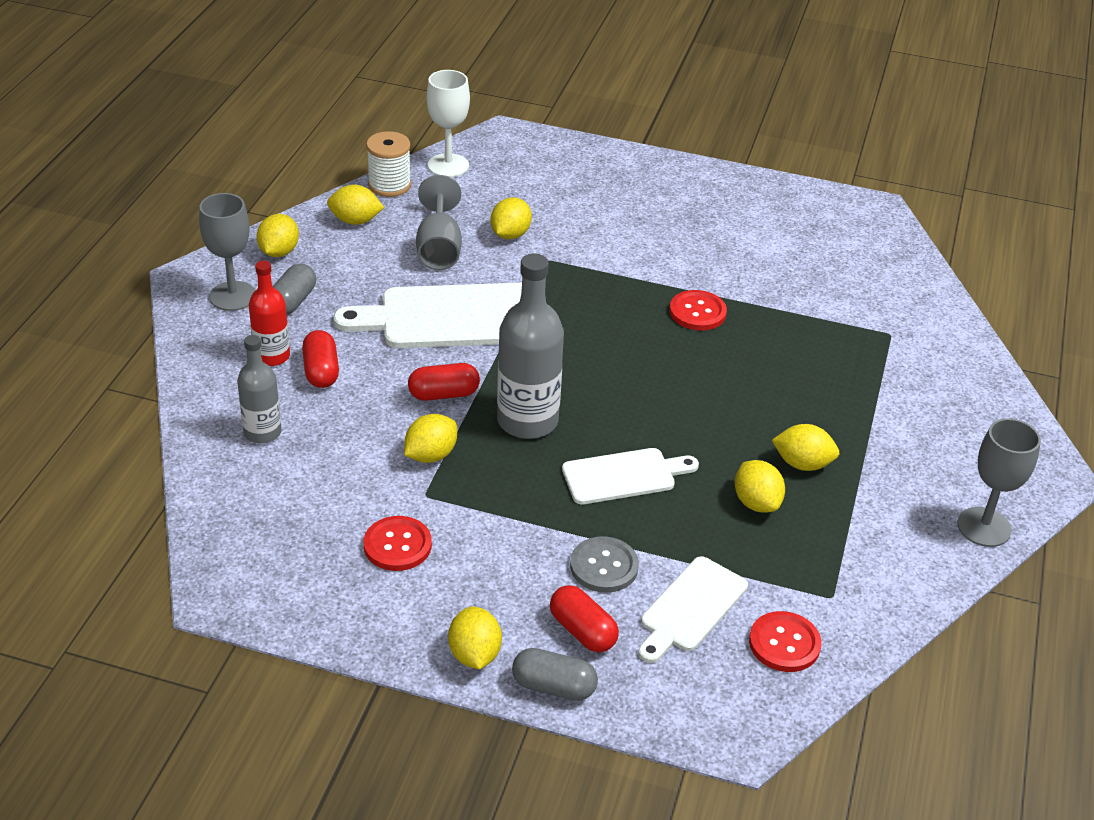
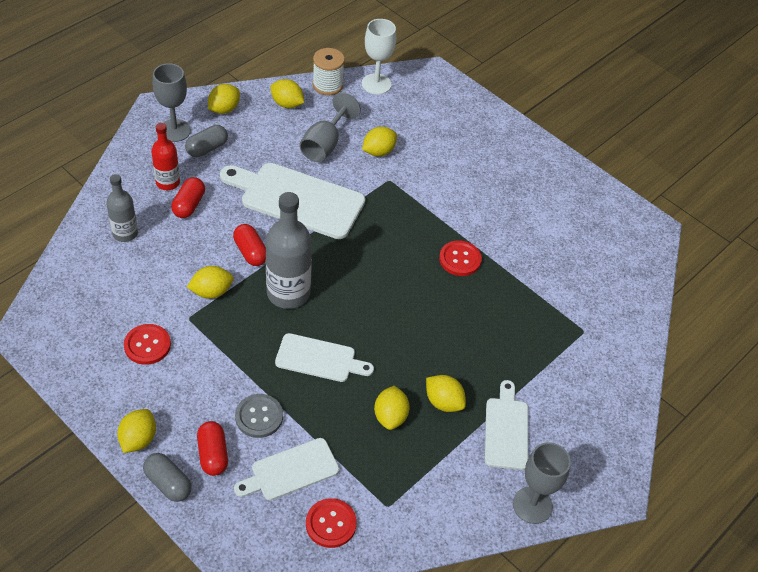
camera: 25 degrees right, 10 degrees up
red capsule [408,363,480,401] -> red capsule turned 45 degrees clockwise [233,224,266,266]
none -> white cutting board [485,380,528,470]

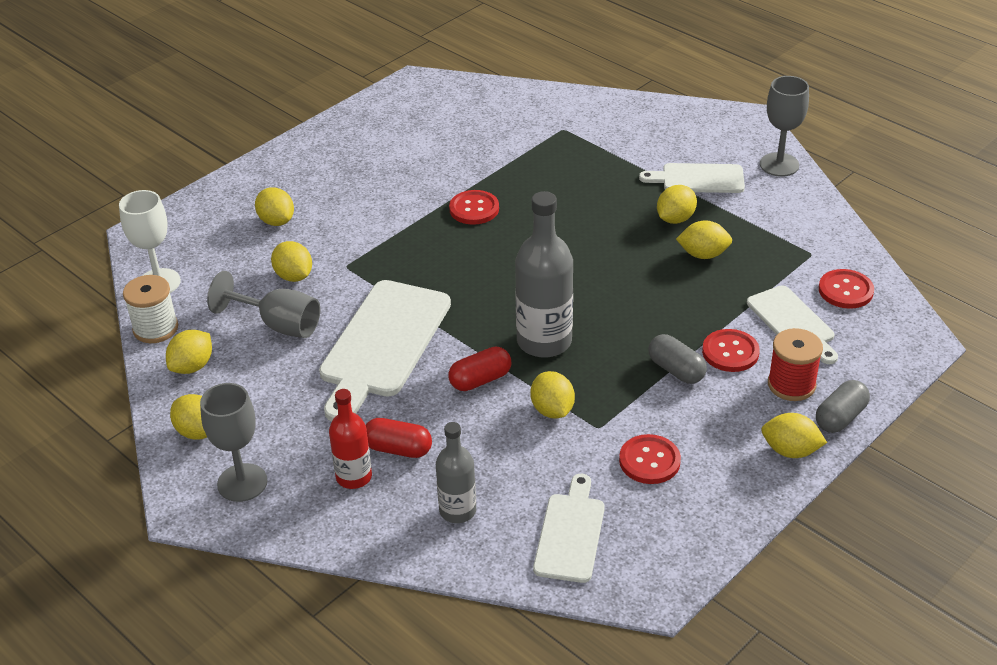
camera: 85 degrees left, 10 degrees down
grey capsule [185,125,228,157] -> grey capsule moved to [648,334,707,384]
red capsule [197,421,228,476] -> red spool [768,328,823,401]
grey button [235,394,283,438] -> red button [702,329,760,372]
white cutting board [275,333,374,382] -> white cutting board moved to [533,474,605,583]
none -> yellow lemon [255,187,294,226]

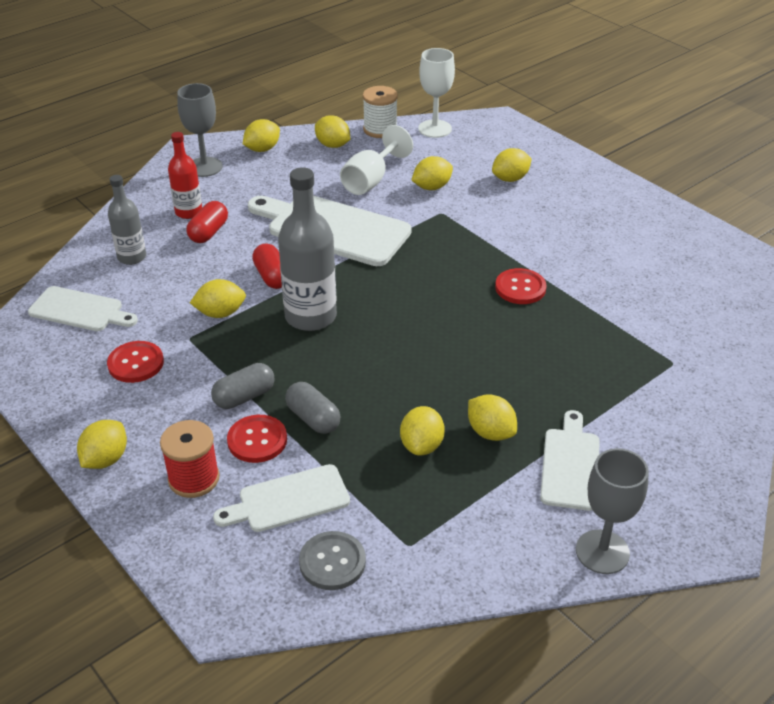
camera: 95 degrees right, 0 degrees up
grey goblet [207,271,320,338] -> white goblet [340,125,413,195]
grey capsule [816,380,870,433] -> grey capsule moved to [285,382,341,434]
red button [819,269,874,309] -> grey button [299,531,366,590]

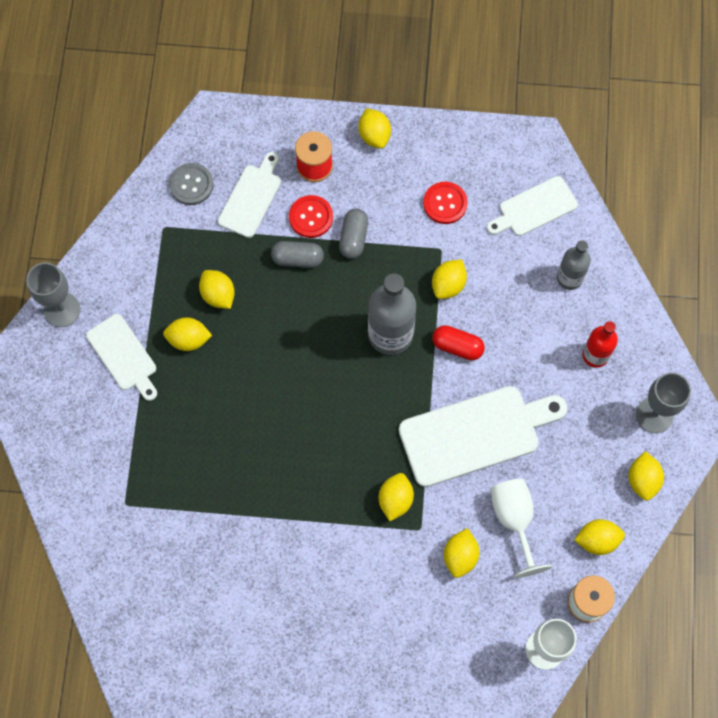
camera: 135 degrees right, 30 degrees up
red capsule [187,201,228,243] -> none
yellow lemon [492,148,532,182] -> yellow lemon moved to [379,473,414,521]
red button [495,268,547,304] -> none

